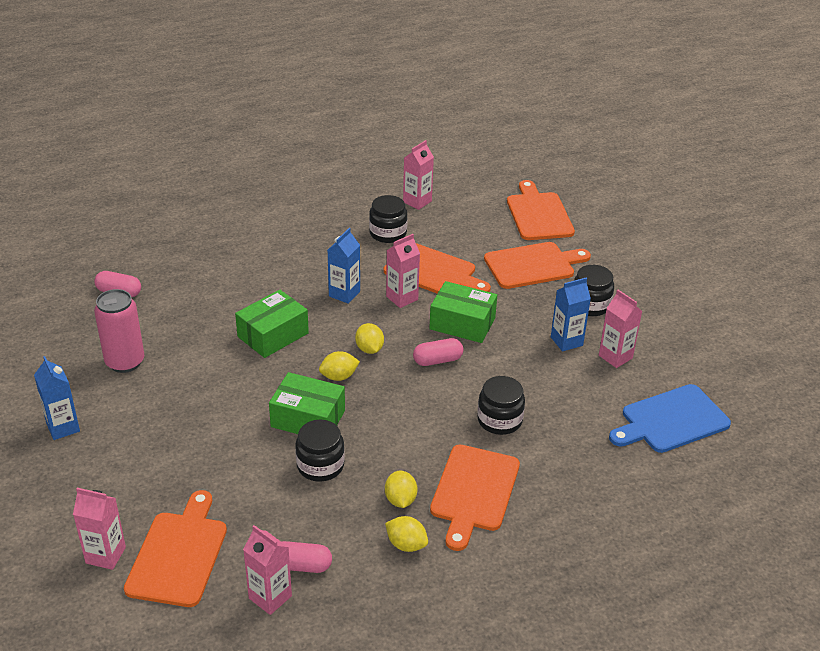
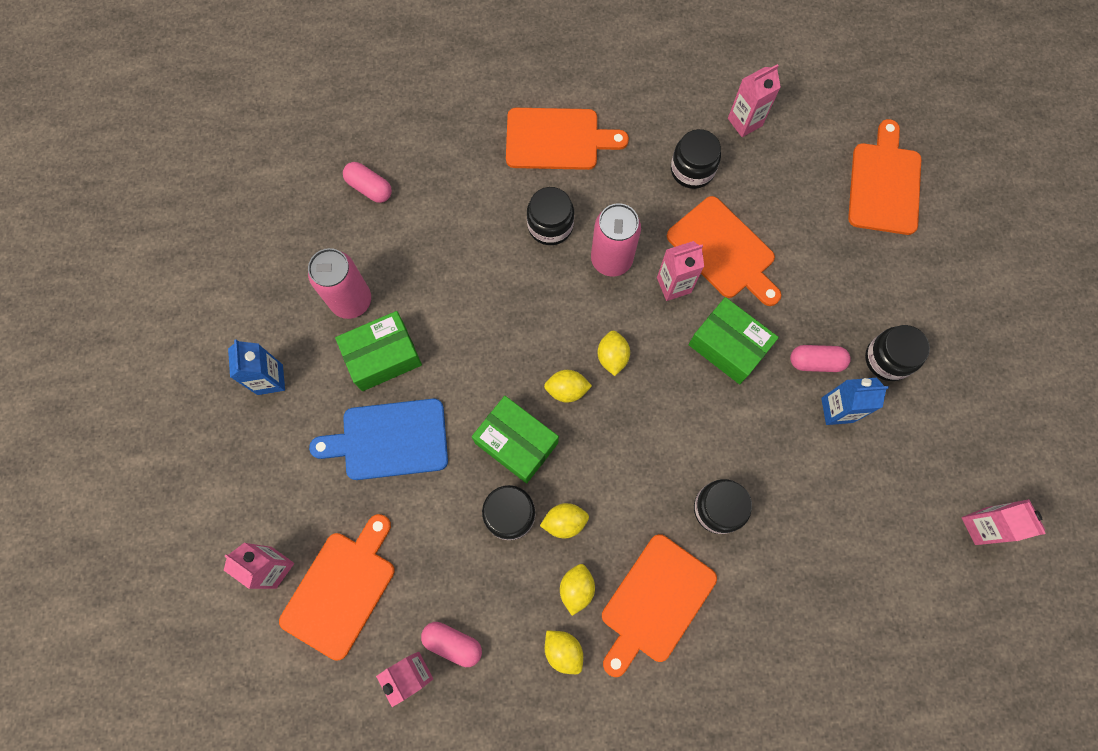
camera: 20 degrees right, 35 degrees up
green box [235,290,309,358] -> green box moved to [335,311,422,391]
blue carton [328,228,360,304] -> pink can [591,203,641,276]
pink capsule [413,338,464,366] -> pink capsule moved to [790,345,851,372]
orange cutting board [484,242,591,289] -> orange cutting board moved to [506,108,629,170]
pink carton [599,290,642,368] -> pink carton moved to [961,499,1046,545]
blue cutting board [609,384,731,453] -> blue cutting board moved to [309,399,448,480]
none -> black jar [527,187,574,245]
none -> yellow lemon [540,503,589,538]

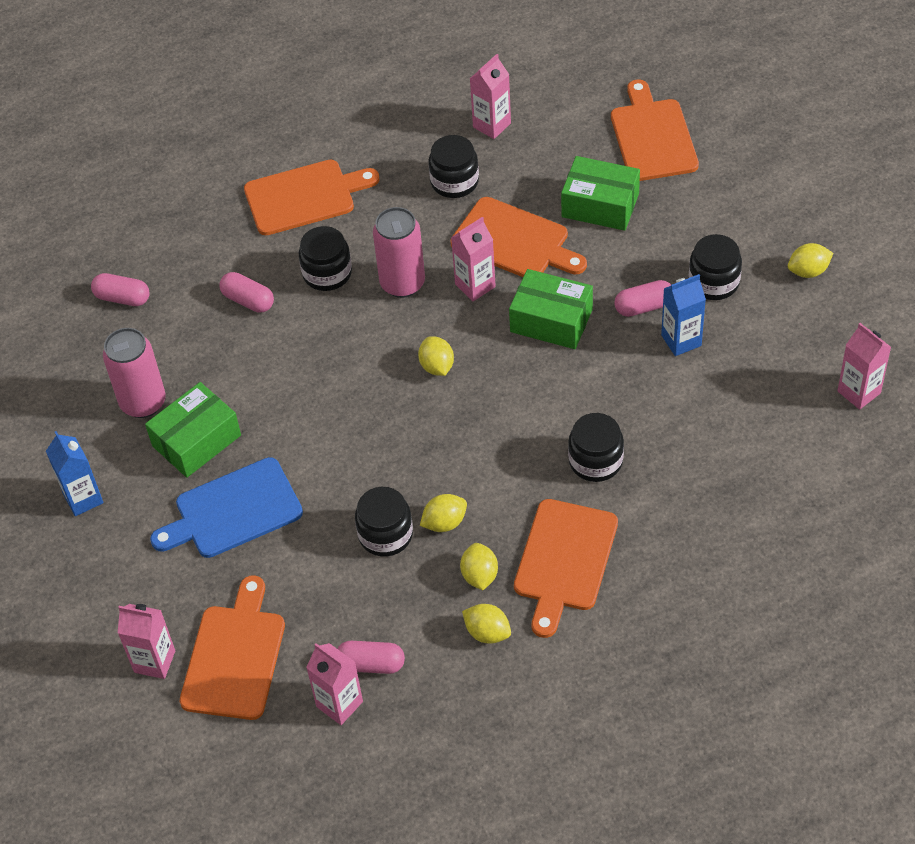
camera: 15 degrees left, 20 degrees down
green box [472,396,559,483] -> green box moved to [561,156,640,231]
yellow lemon [544,370,592,403] -> yellow lemon moved to [788,243,833,278]
none -> pink capsule [219,272,274,313]

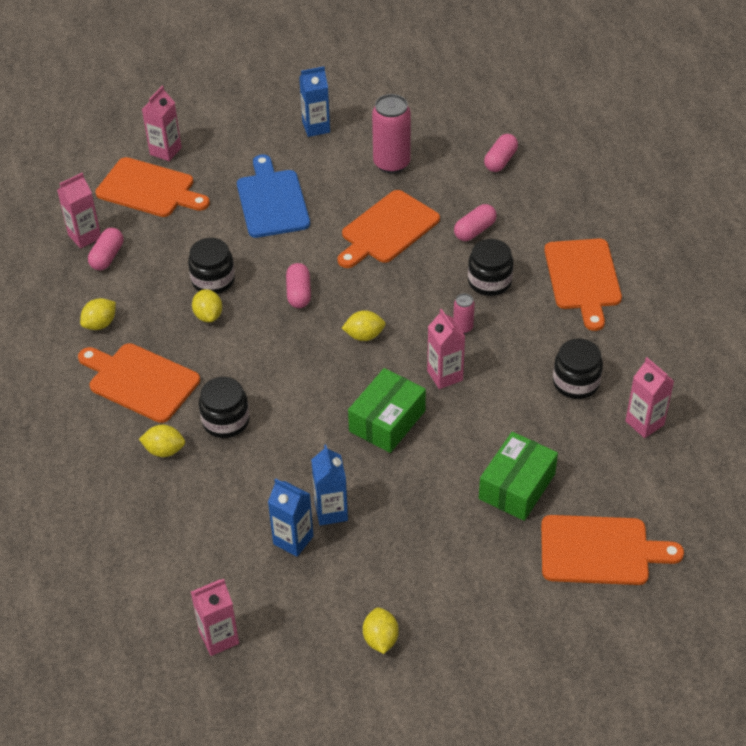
camera: 100 degrees right, 5 degrees down
green box [145,382,241,478] -> none
pink can [373,207,425,298] -> pink can [453,294,475,334], size x0.49
orange cutting board [450,197,587,277] -> orange cutting board moved to [337,190,440,268]
yellow lemon [460,543,498,590] -> yellow lemon moved to [139,425,185,457]
pink capsule [614,280,671,317] -> pink capsule moved to [286,263,311,308]
black jar [689,234,742,300] -> none
none -> blue carton [268,478,313,557]

